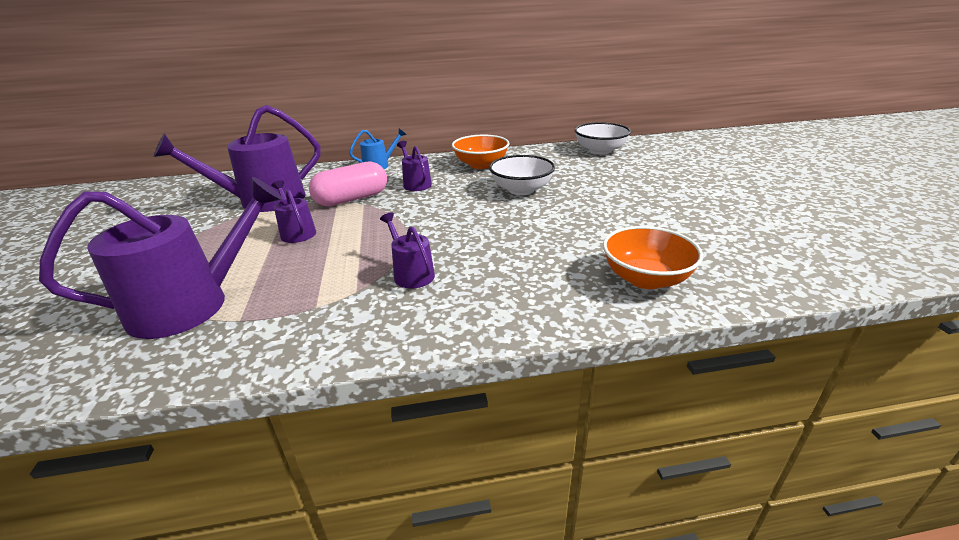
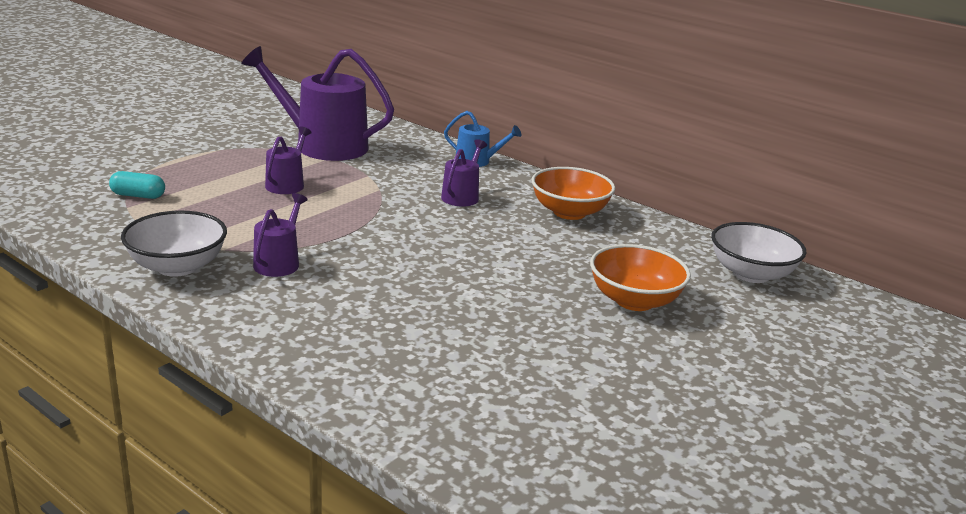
camera: 45 degrees right, 5 degrees down
purple watering can [39,177,282,339] -> turquoise capsule [109,171,165,199]
pink capsule [309,161,387,206] -> none
white bowl [489,155,555,195] -> white bowl moved to [121,211,227,277]
orange bowl [603,226,703,289] -> orange bowl moved to [590,244,691,311]

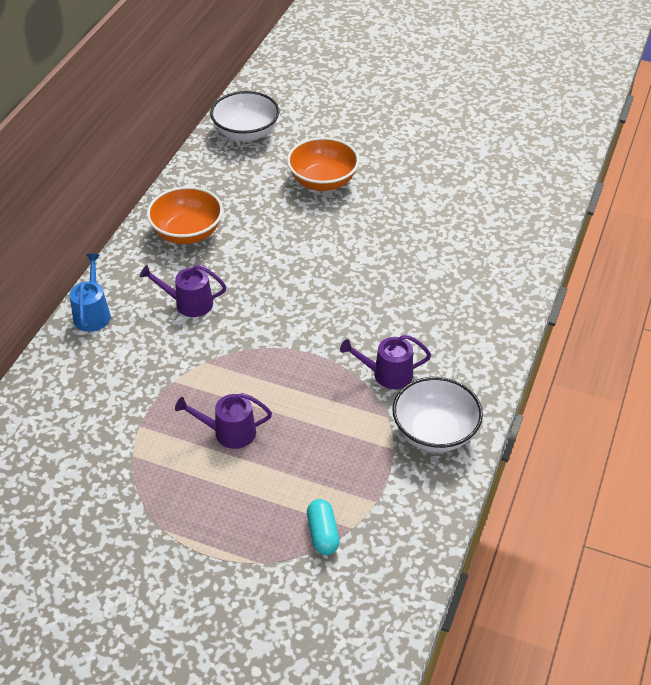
camera: 105 degrees left, 20 degrees up
purple watering can [241,46,394,161] -> none

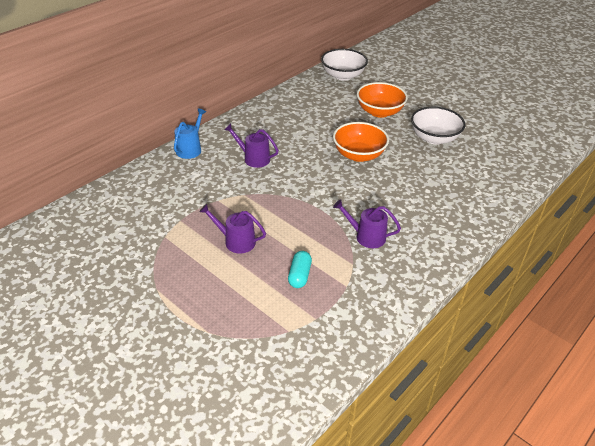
camera: 20 degrees right, 5 degrees down
orange bowl [147,186,223,244] -> orange bowl moved to [333,122,389,162]
turquoise capsule [307,499,340,555] -> turquoise capsule moved to [288,251,312,288]
white bowl [393,377,483,452] -> white bowl moved to [411,107,465,145]

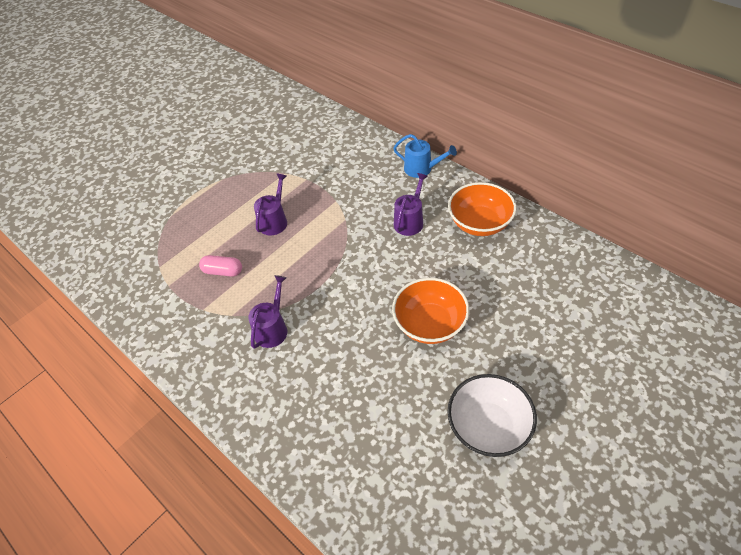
camera: 95 degrees right, 10 degrees up
turquoise capsule [288,251,312,288] -> pink capsule [199,255,242,277]
white bowl [321,49,368,81] -> none
orange bowl [357,82,408,118] -> orange bowl moved to [448,182,517,236]

